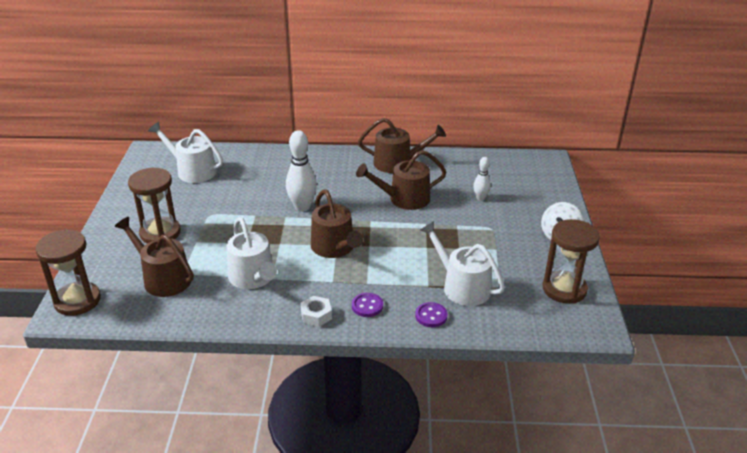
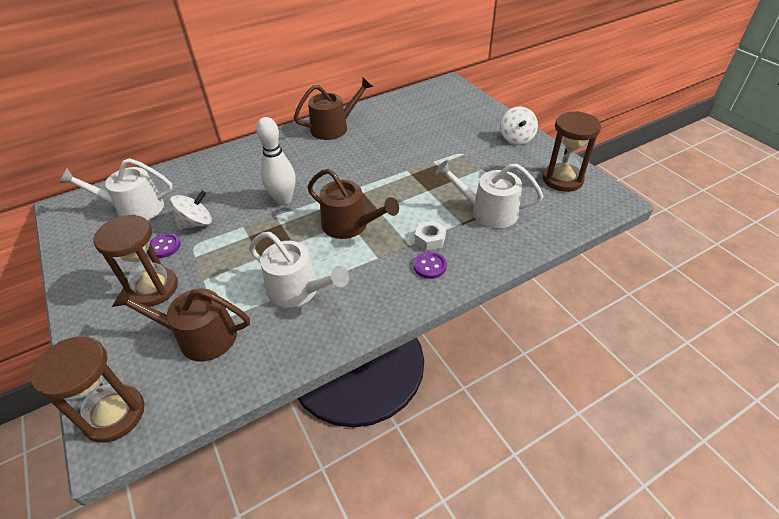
camera: 30 degrees left, 10 degrees up
white nut [300,296,332,327] -> white nut moved to [415,221,446,251]
brown watering can [356,150,446,210] -> none
purple button [415,302,448,327] -> purple button moved to [150,233,181,258]
white bowling pin [473,157,491,201] -> none
none -> white spinning top [170,191,212,230]

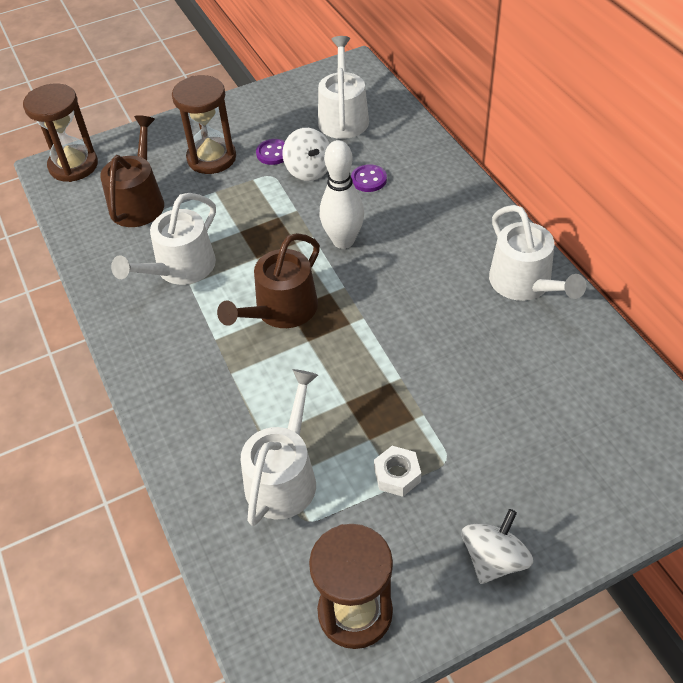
camera: 95 degrees right, 5 degrees up
brown watering can [294,78,373,140] -> white watering can [489,205,586,301]
purple button [414,252,447,279] -> purple button moved to [351,164,387,192]
white nut [415,221,446,251] -> white nut moved to [374,446,421,497]
white spinning top [500,106,538,145] -> white spinning top turned 120 degrees clockwise [462,509,533,584]

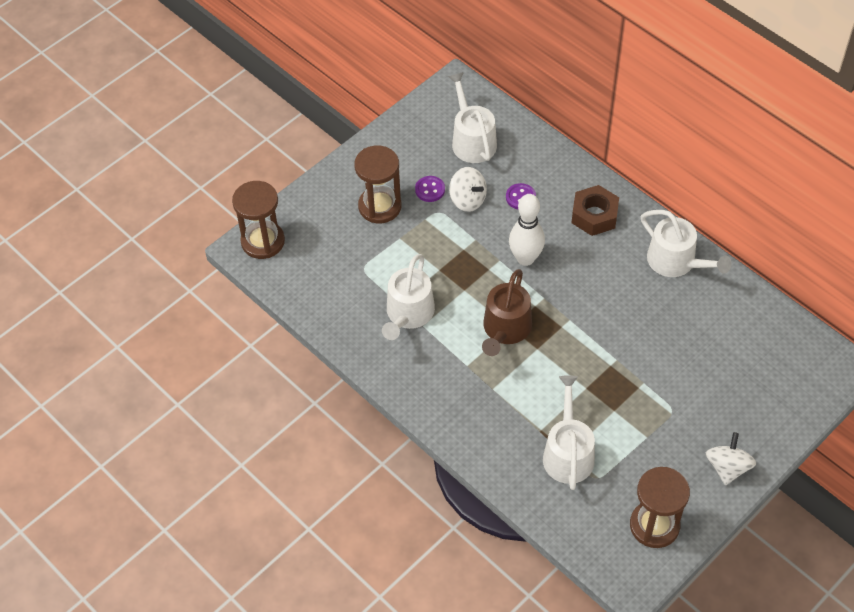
camera: 20 degrees left, 5 degrees up
brown watering can [100,115,164,227] -> none
white nut [374,446,421,497] -> none
none -> brown nut [572,185,619,236]

